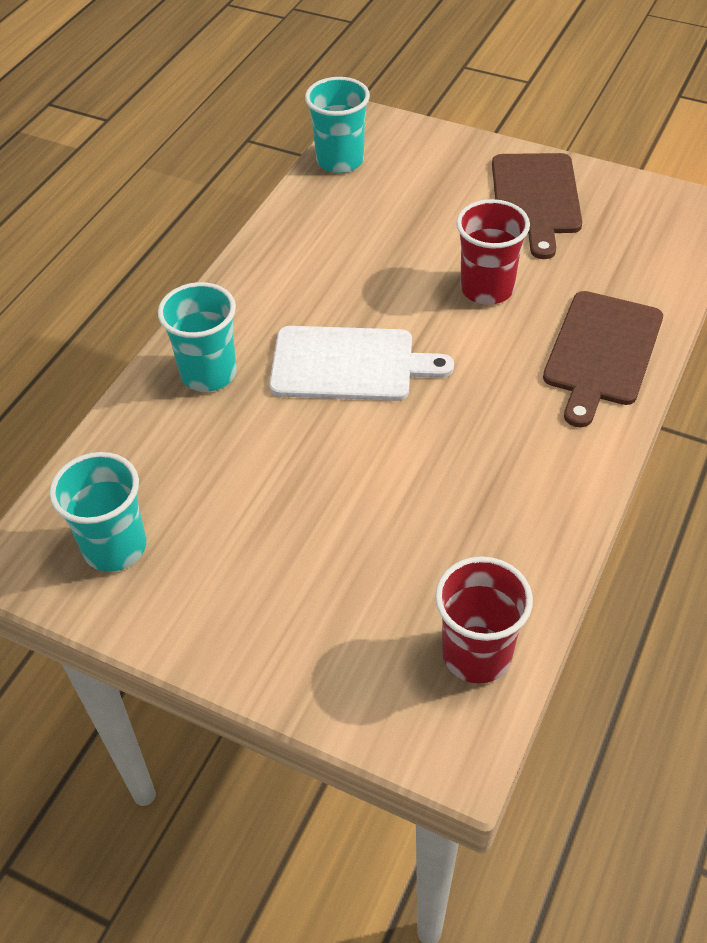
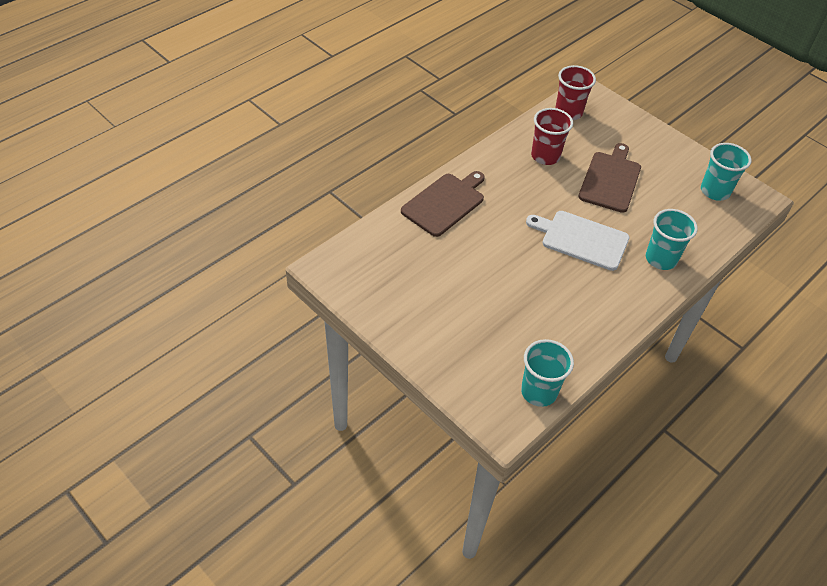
camera: 165 degrees left, 0 degrees up
red cup [456,199,530,305] -> red cup moved to [531,108,573,165]
brown cutting board [492,153,582,259] -> brown cutting board moved to [578,143,641,213]

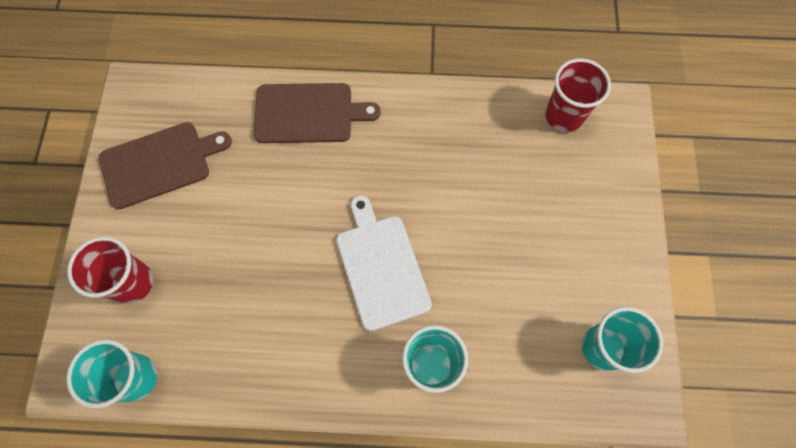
camera: 50 degrees right, 20 degrees up
red cup [531,108,573,165] -> red cup moved to [67,237,153,304]
brown cutting board [578,143,641,213] -> brown cutting board moved to [99,122,232,209]

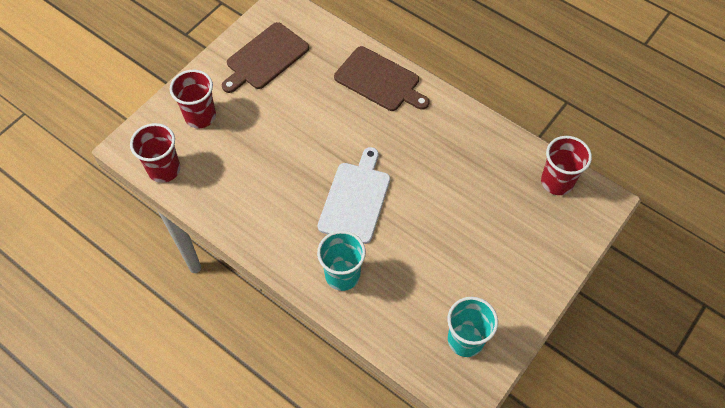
camera: 35 degrees right, 10 degrees down
turquoise cup [67,340,157,408] -> red cup [130,123,180,183]
brown cutting board [99,122,232,209] -> brown cutting board turned 120 degrees clockwise [222,22,309,93]

